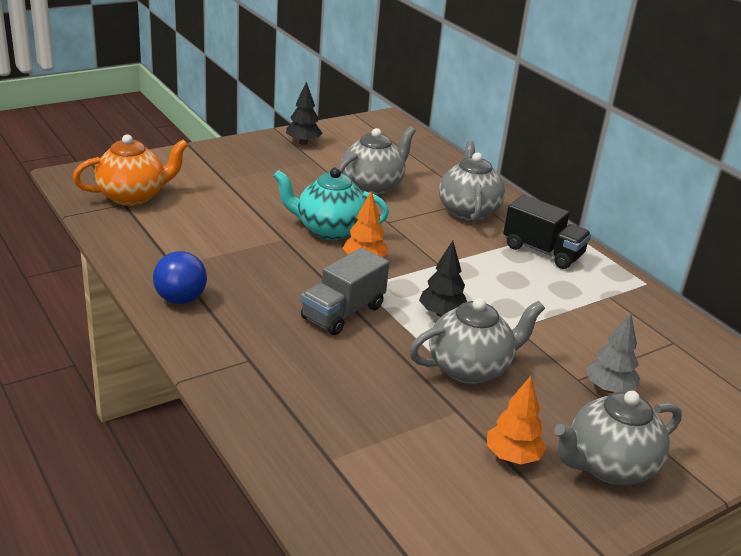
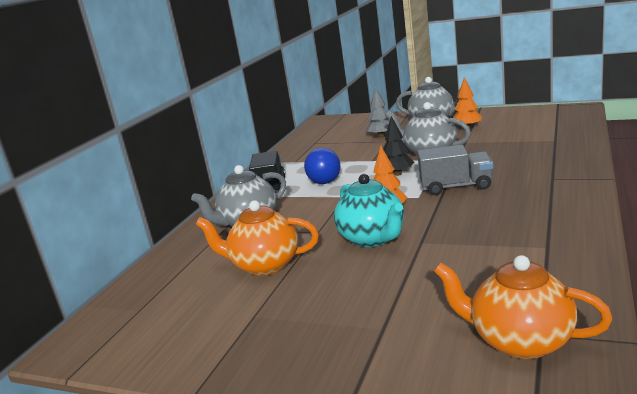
camera: 120 degrees left, 10 degrees down
blue ball [153,251,207,304] -> blue ball moved to [304,148,341,184]
black tree [286,82,323,145] -> none
grey teapot [338,126,416,195] -> orange teapot [196,200,319,276]

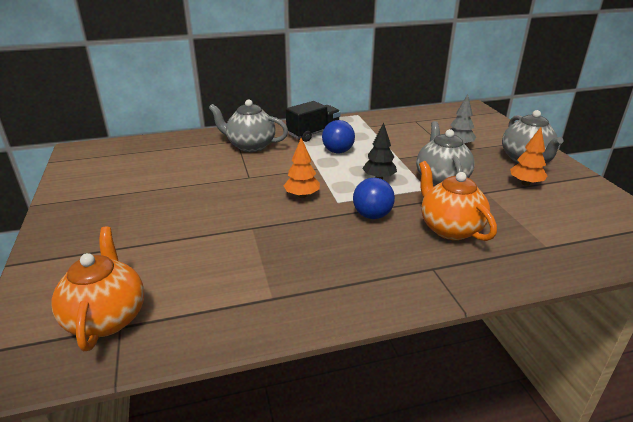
camera: 50 degrees right, 10 degrees up
orange teapot [196,200,319,276] -> orange teapot moved to [419,161,497,241]
turquoise teapot [334,174,404,247] -> none
grey truck [417,145,493,195] -> blue ball [353,178,395,219]

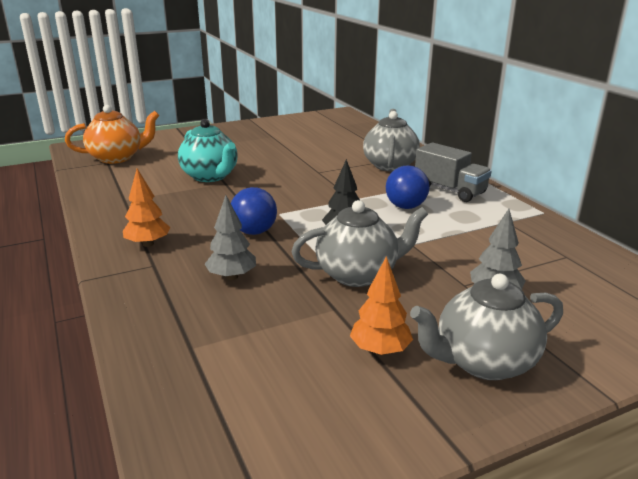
camera: 80 degrees right, 5 degrees down
orange tree [284,138,320,198] -> orange tree moved to [123,168,171,247]
black truck [286,101,341,142] -> grey truck [415,143,492,202]
orange teapot [419,161,497,241] -> grey tree [205,195,256,280]
none -> turquoise teapot [178,119,238,182]

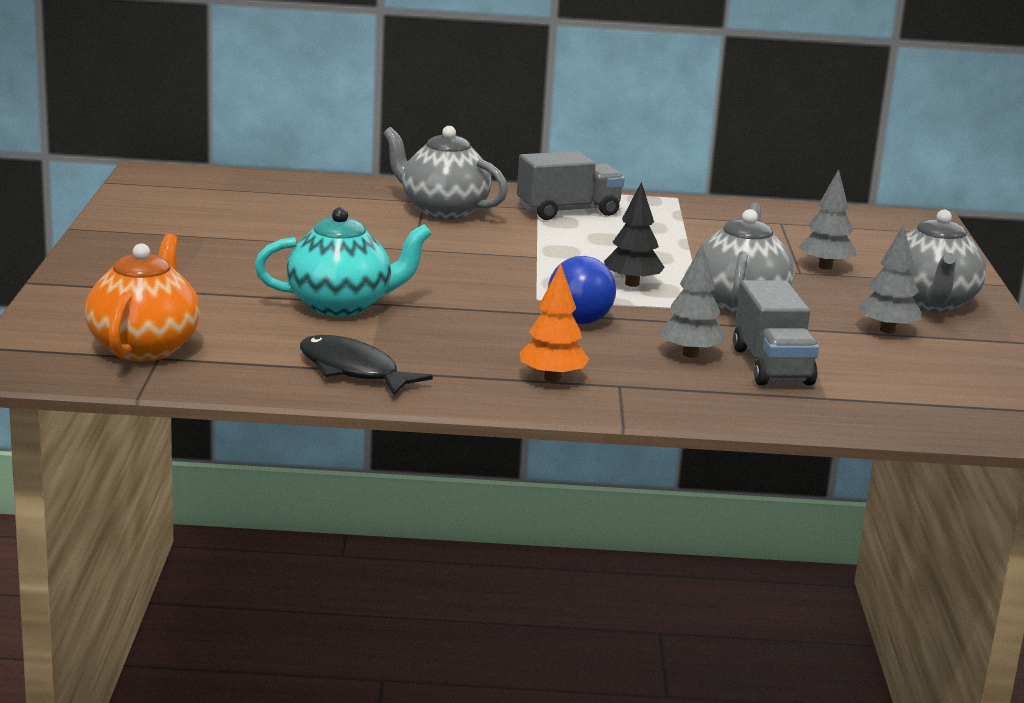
camera: 65 degrees left, 5 degrees down
orange tree [350,256,413,355] -> grey tree [858,224,922,334]
blue ball [386,165,429,209] -> none
none -> black fish [300,335,433,396]
none -> grey truck [733,280,819,386]

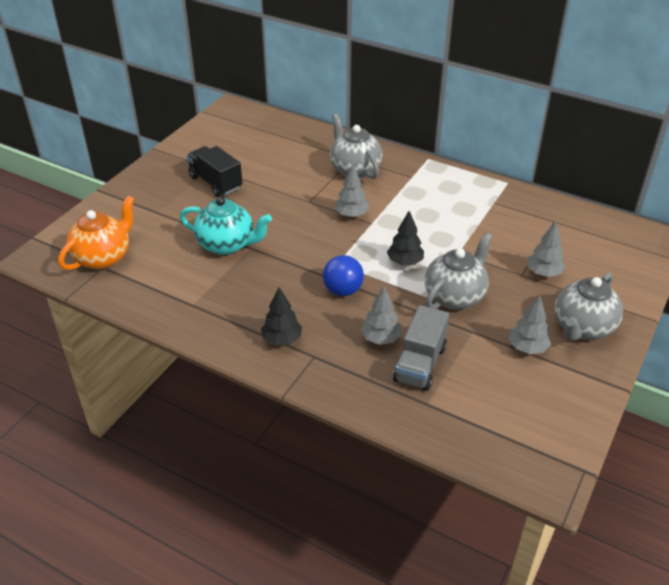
camera: 30 degrees right, 20 degrees up
black fish [300,335,433,396] -> none
grey truck [517,151,625,220] -> none
orange tree [520,264,589,382] -> black tree [261,287,302,345]
none -> black truck [187,146,242,197]
none -> grey tree [335,164,370,218]

